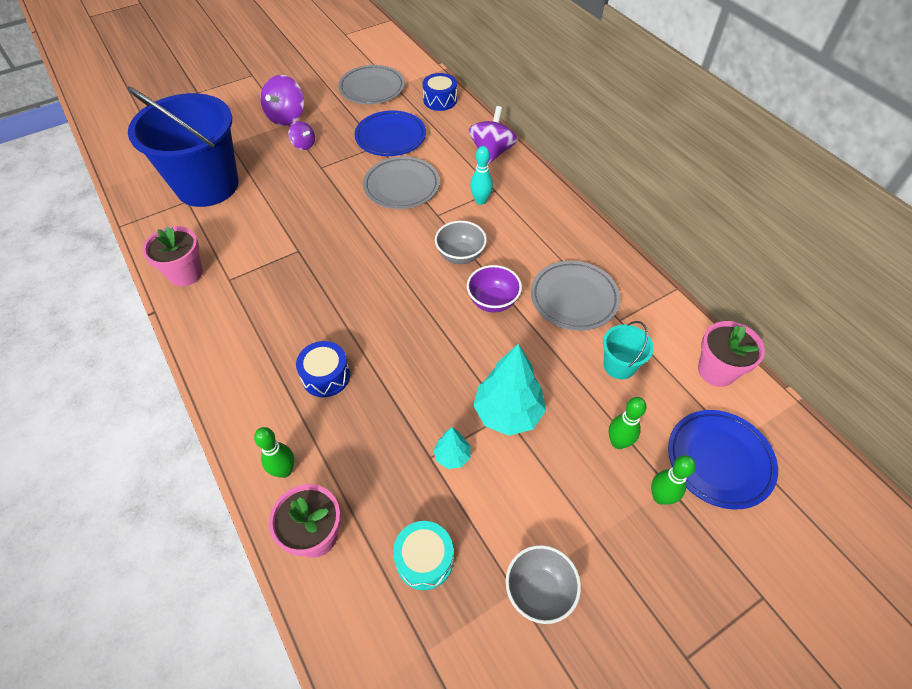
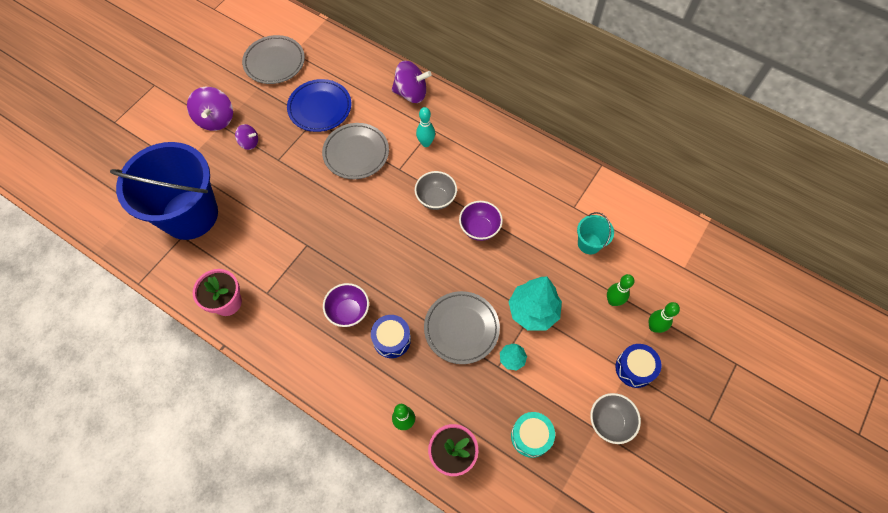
camera: 25 degrees left, 10 degrees up
blue drum [423,73,457,111] -> blue drum moved to [615,344,661,388]
purple spinning top [469,106,518,165] -> purple spinning top turned 105 degrees clockwise [392,61,432,103]
grey plate [531,261,620,331] -> grey plate moved to [424,291,500,364]
blue plate [668,410,778,510] -> none
pink flower pot [698,321,765,387] -> none
none -> purple bowl [323,283,369,327]

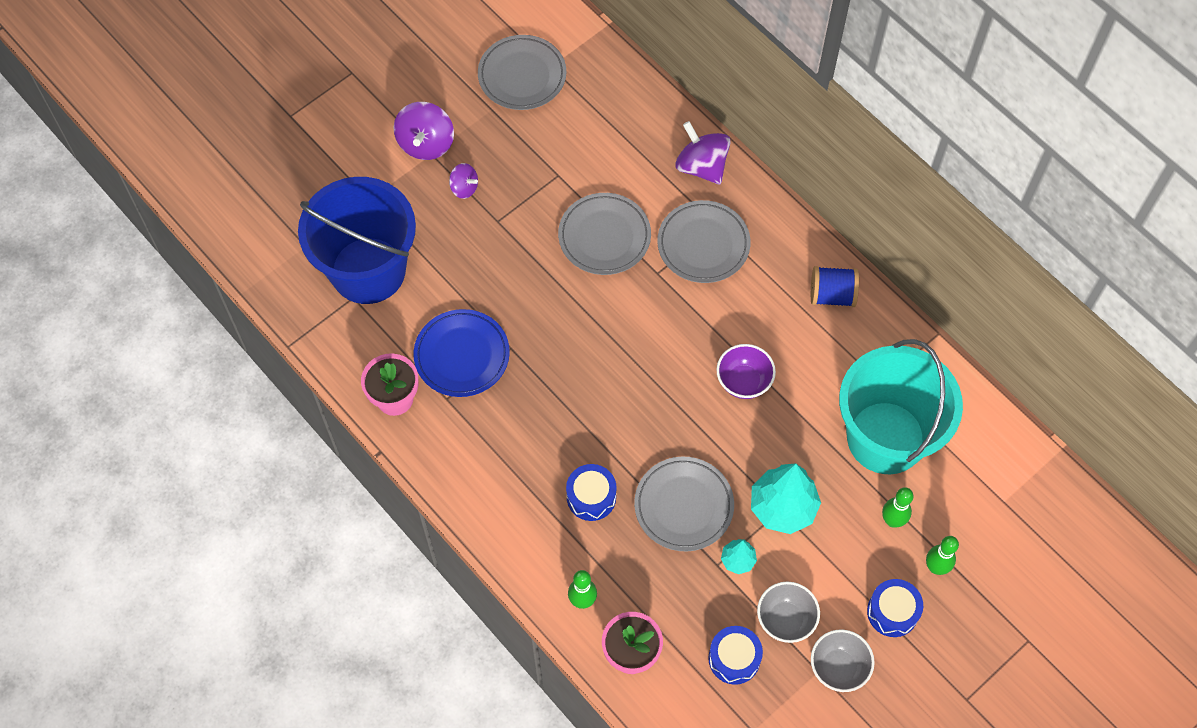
camera: 15 degrees right, 0 degrees up
blue plate [287,79,351,132] -> blue plate moved to [414,309,510,397]
purple bowl [323,283,369,327] -> none
purple spinning top [392,61,432,103] -> purple spinning top turned 150 degrees counterclockwise [675,121,731,185]
grey bowl [415,171,457,210] -> grey bowl moved to [757,582,820,643]
turquoise bowling pin [416,107,435,147] -> grey plate [657,200,750,283]
turquoise drum [511,412,555,458] -> blue drum [708,626,763,685]
turquoise bucket [577,212,614,254] -> turquoise bucket [839,339,963,474], size x2.40
none -> blue spool [811,266,859,307]

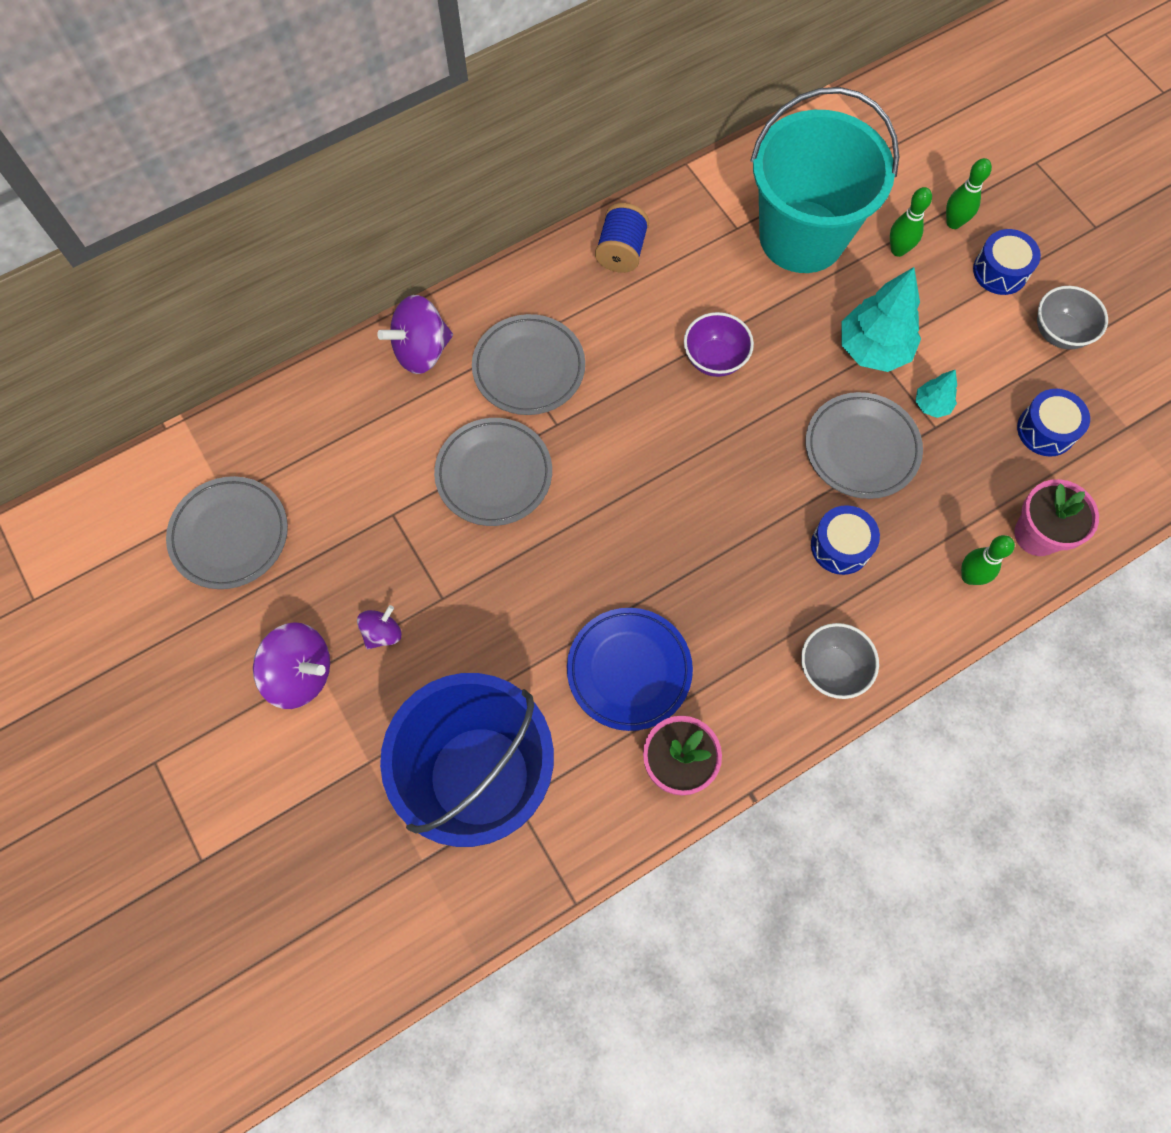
camera: 80 degrees left, 5 degrees up
grey bowl [757,582,820,643] -> grey bowl moved to [801,623,879,699]

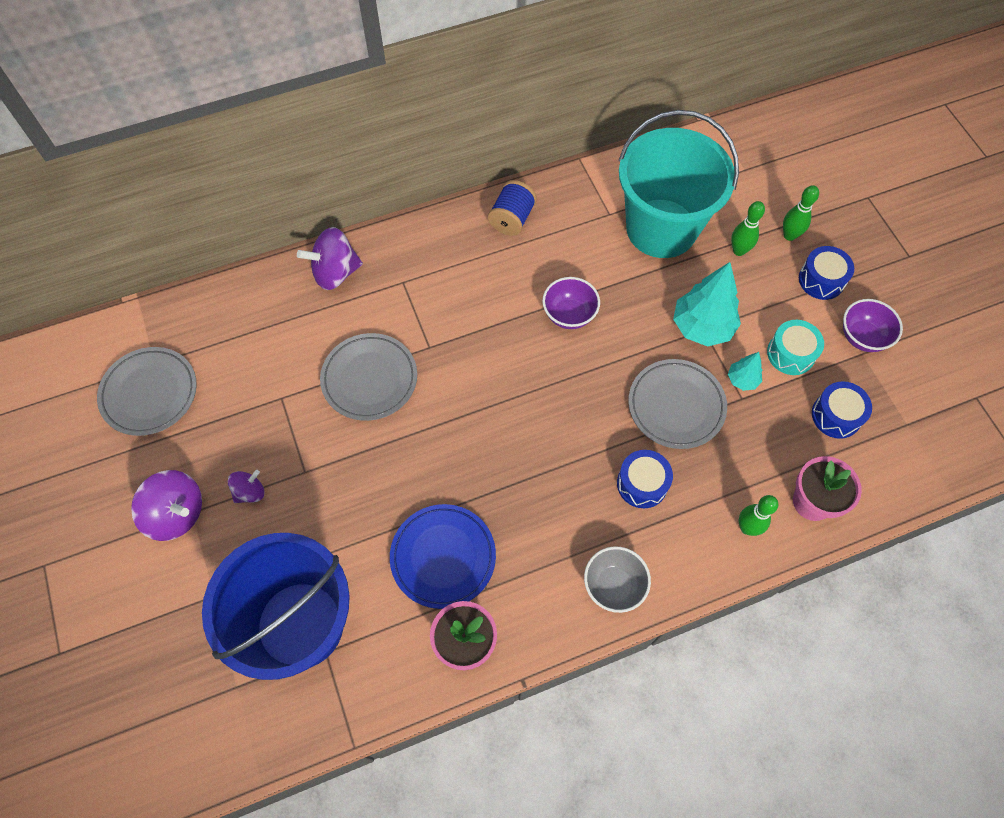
camera: 10 degrees right, 5 degrees down
grey plate [472,314,585,415] -> none
grey bowl [1037,286,1108,349] -> purple bowl [843,299,903,352]
none -> turquoise drum [767,320,824,375]

